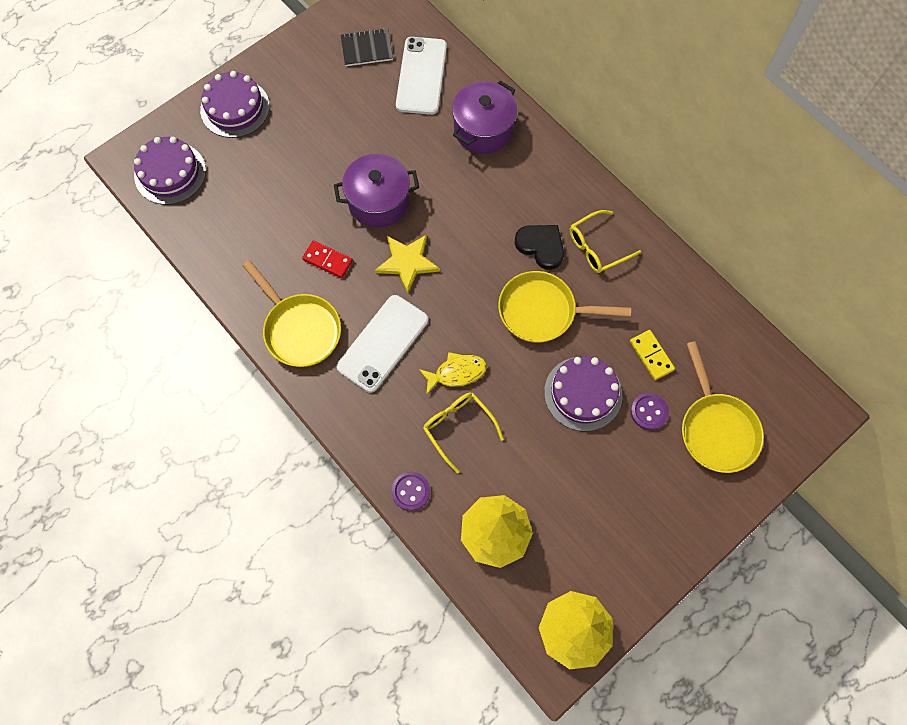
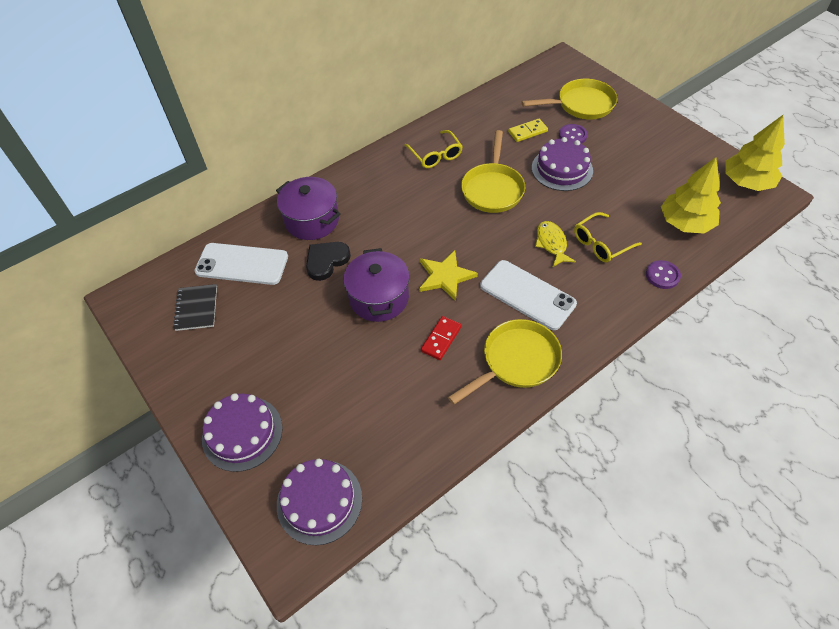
camera: 85 degrees left, 15 degrees down
black heart [515,225,564,270] -> black heart moved to [306,242,351,281]

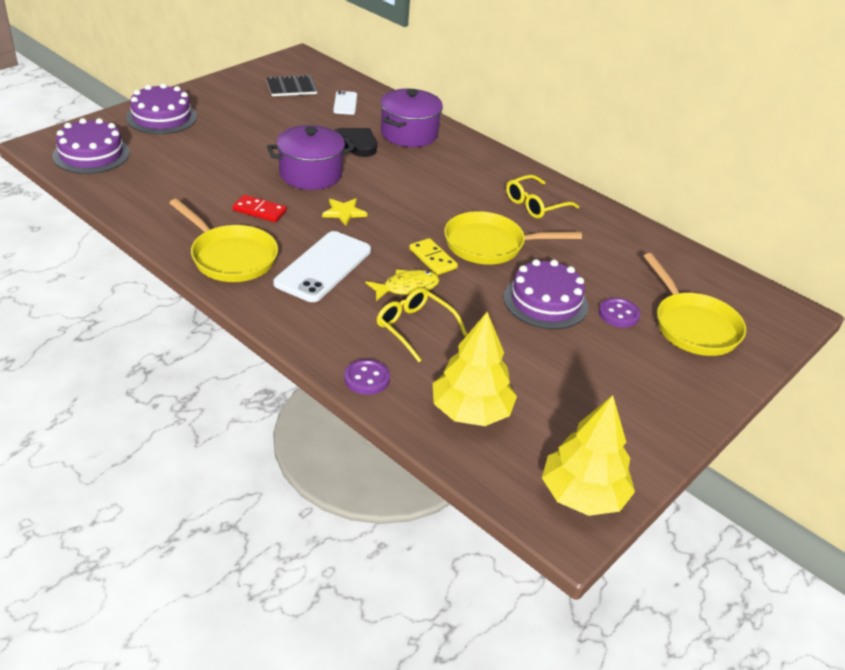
camera: 75 degrees right, 15 degrees down
white phone [194,243,288,285] -> white phone [333,91,357,115], size x0.53
yellow star [419,250,478,301] -> yellow star [322,198,367,226], size x0.66
yellow domino [508,119,548,142] -> yellow domino moved to [409,238,458,275]

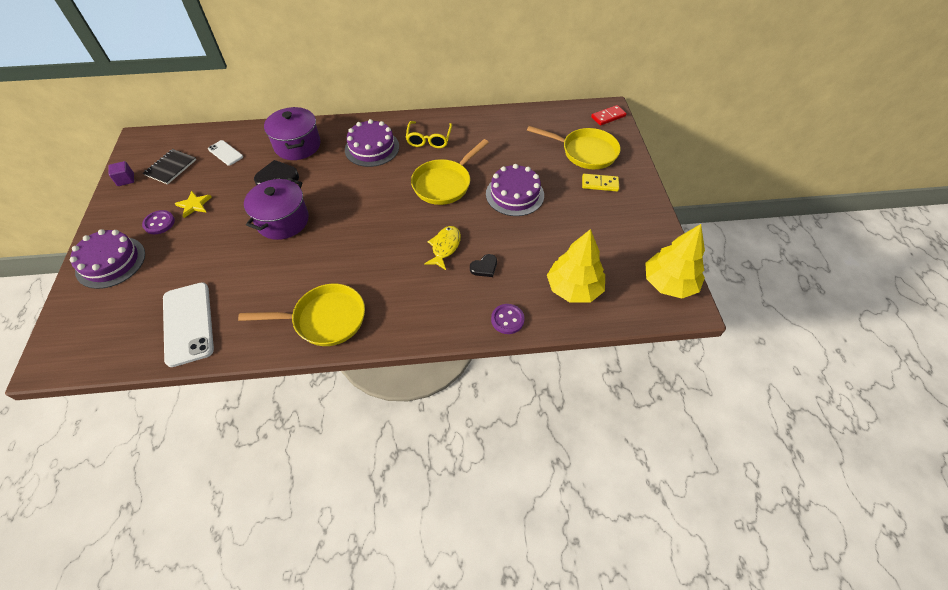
camera: 45 degrees left, 15 degrees up
purple cake [52,118,130,174] -> purple cake moved to [345,119,399,167]
red domino [233,195,287,222] -> red domino moved to [591,105,627,126]
white phone [273,231,371,302] -> white phone moved to [163,282,214,367]
yellow star [322,198,367,226] -> yellow star moved to [174,191,212,218]
yellow glasses [377,288,467,362] -> black heart [470,254,497,277]
yellow domino [409,238,458,275] -> yellow domino moved to [582,174,619,191]
purple button [599,298,640,328] -> purple button moved to [142,210,175,234]
none -> purple cube [109,161,134,186]

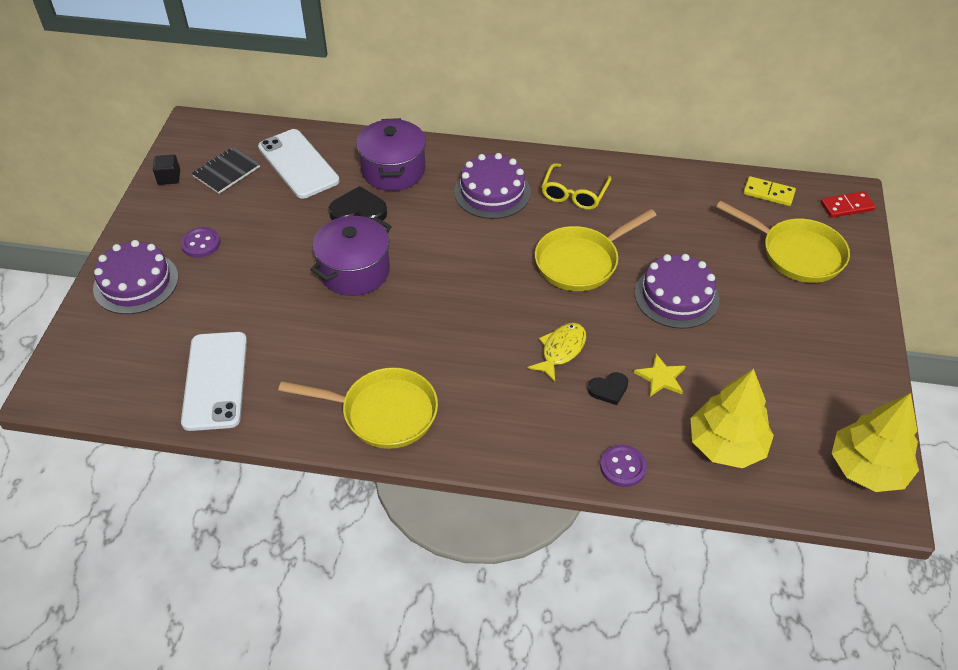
camera: 15 degrees right, 5 degrees down
purple cube [109,161,134,186] -> black cube [153,155,180,185]
yellow star [174,191,212,218] -> yellow star moved to [634,354,685,397]
white phone [208,140,243,166] -> white phone [258,129,340,199], size x1.89
yellow domino [582,174,619,191] -> yellow domino moved to [743,176,796,206]

